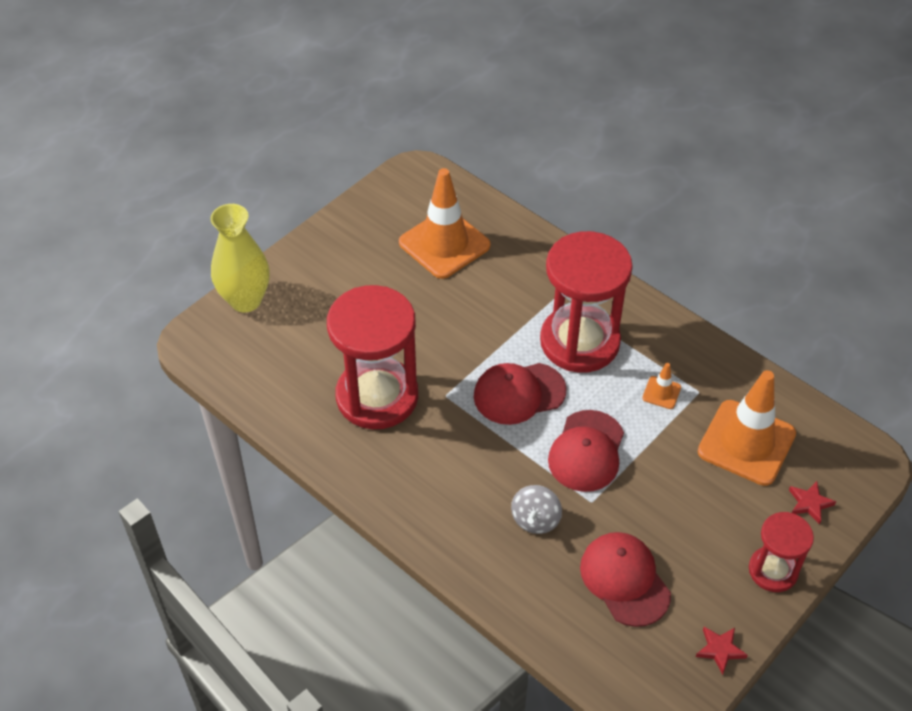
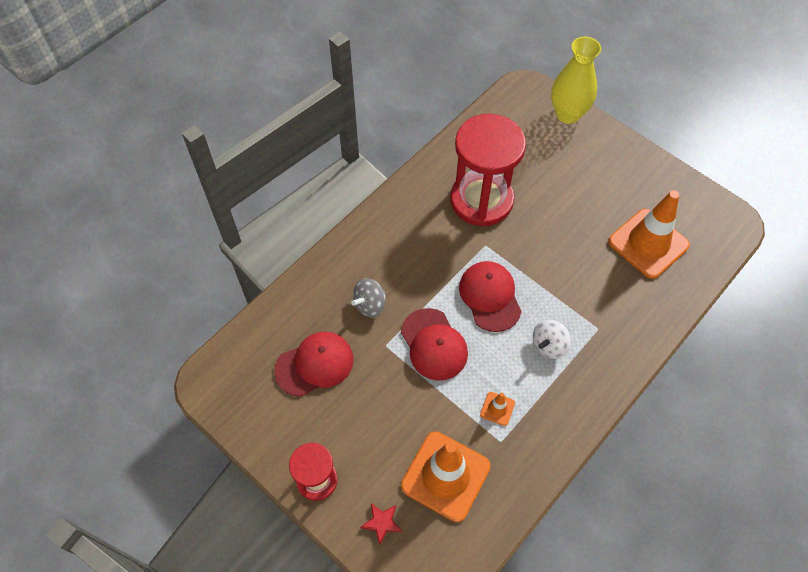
camera: 90 degrees right, 10 degrees up
grey spinning top [511,485,562,534] -> grey spinning top turned 60 degrees counterclockwise [351,278,386,317]
red hourglass [540,231,633,373] -> white spinning top [533,319,571,359]
red cap [548,410,624,492] -> red cap turned 135 degrees counterclockwise [401,308,468,381]
red star [696,627,748,675] -> none

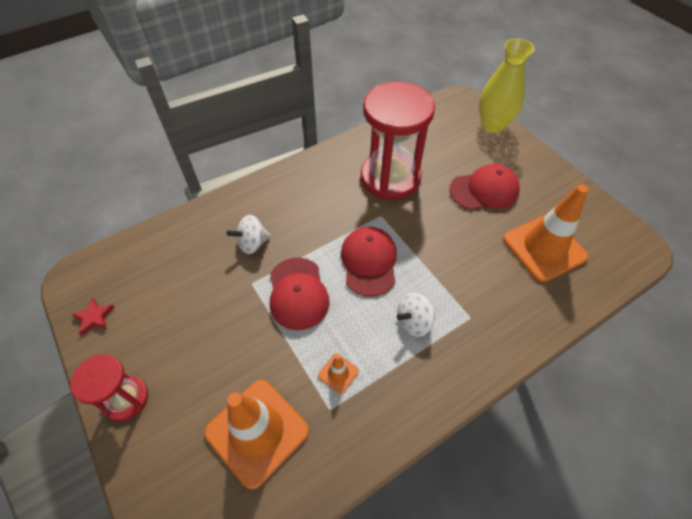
camera: 15 degrees right, 5 degrees down
red cap [274,332,354,397] -> red cap moved to [449,164,520,210]
grey spinning top [351,278,386,317] -> white spinning top [227,215,271,254]
red star [360,503,402,544] -> red star moved to [71,298,115,336]

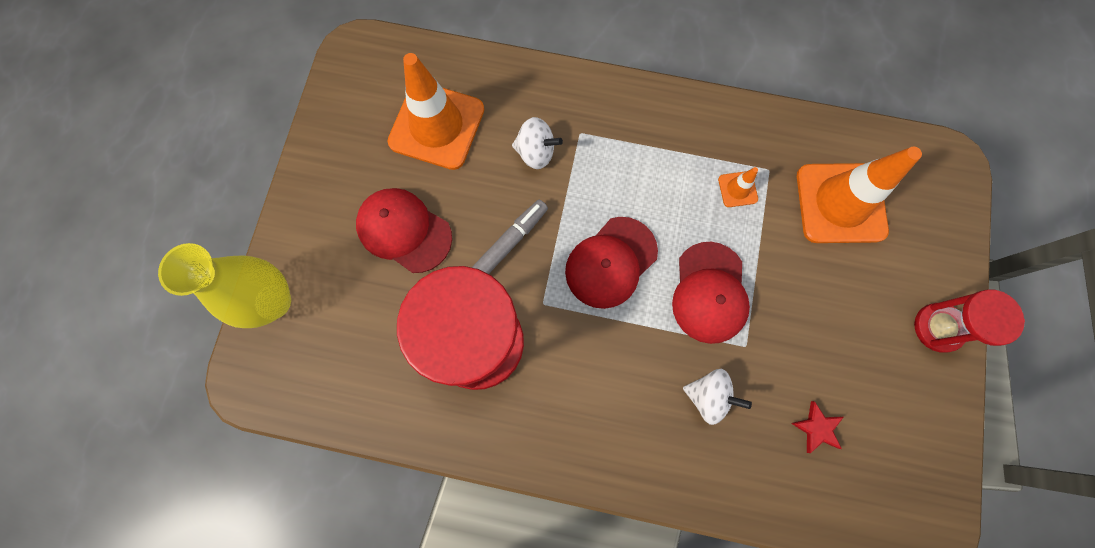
camera: 135 degrees left, 20 degrees up
red star [71,298,115,336] -> red star moved to [791,401,844,453]
red cap [270,257,330,330] -> red cap turned 150 degrees clockwise [672,242,750,344]
white spinning top [397,293,435,337] -> white spinning top moved to [512,117,563,169]
none -> grey marker [471,200,548,274]

